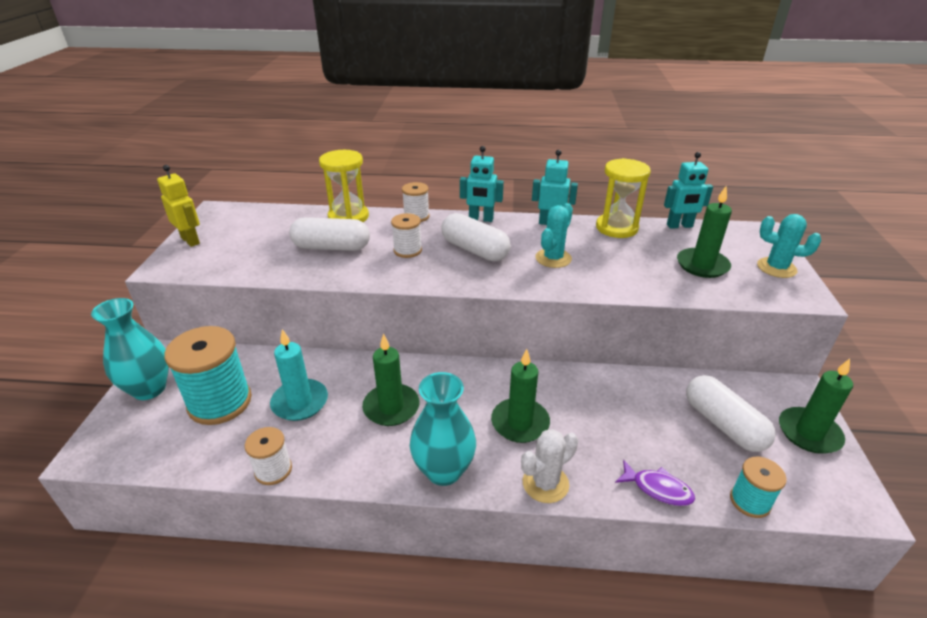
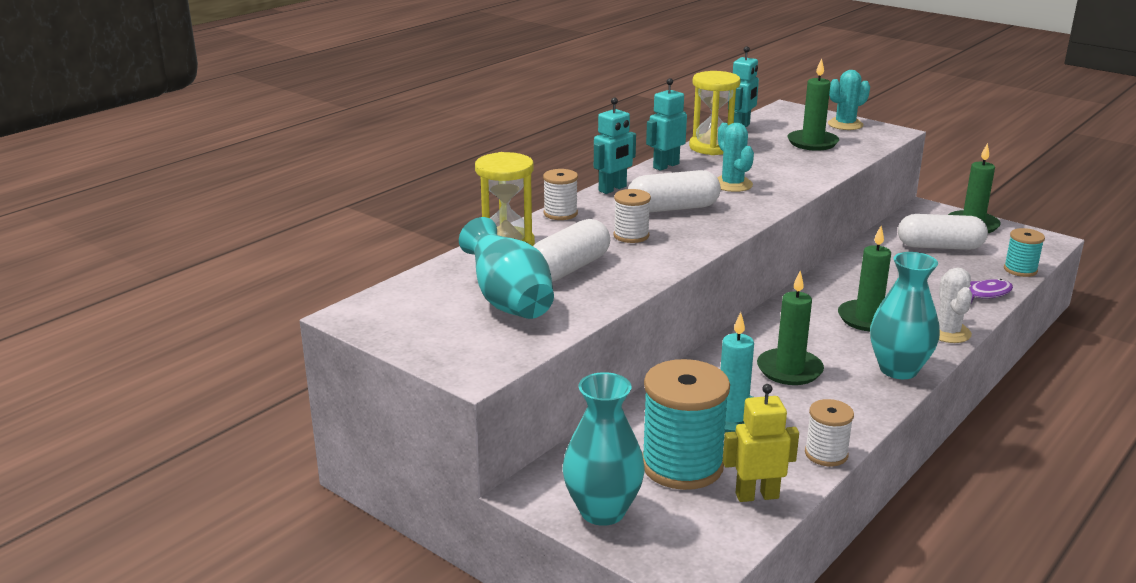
camera: 55 degrees left, 10 degrees down
yellow robot [157,165,200,247] -> yellow robot moved to [723,384,799,502]
none -> turquoise vase [459,217,554,319]

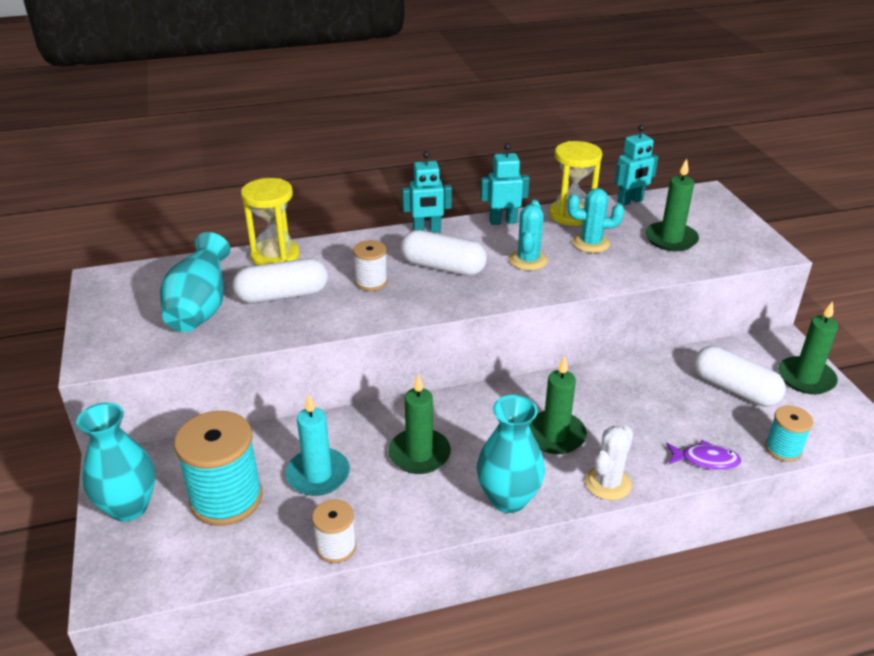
camera: 35 degrees right, 10 degrees up
white spool [543,169,578,220] -> none
yellow robot [723,384,799,502] -> none
turquoise cactus [828,70,870,130] -> turquoise cactus moved to [568,188,624,253]

